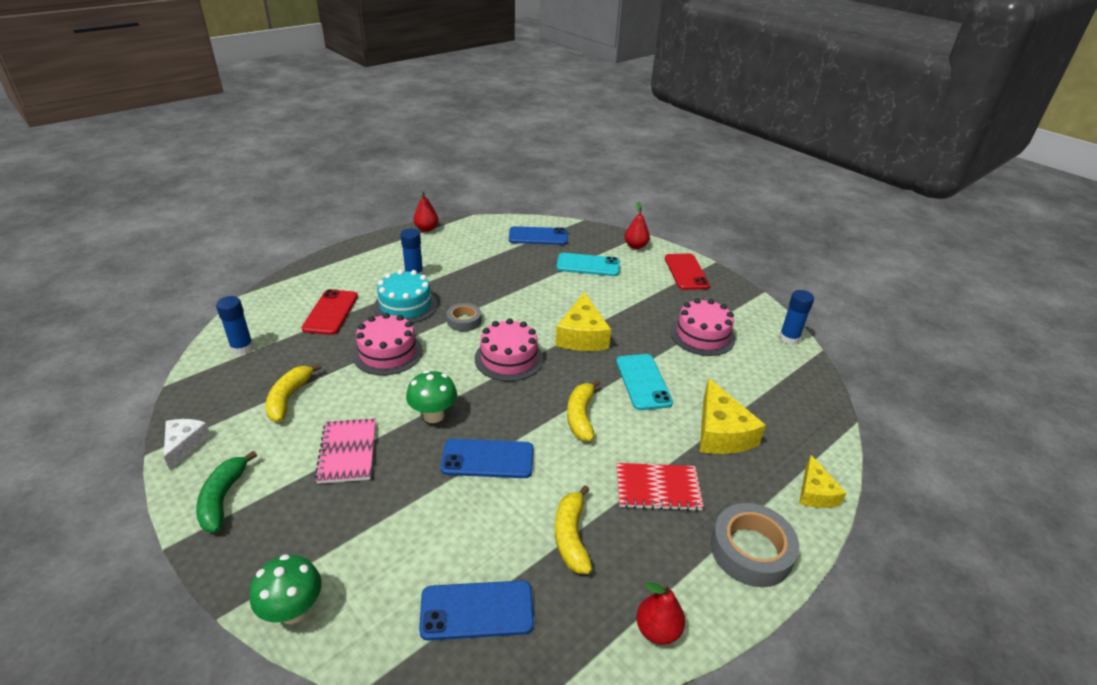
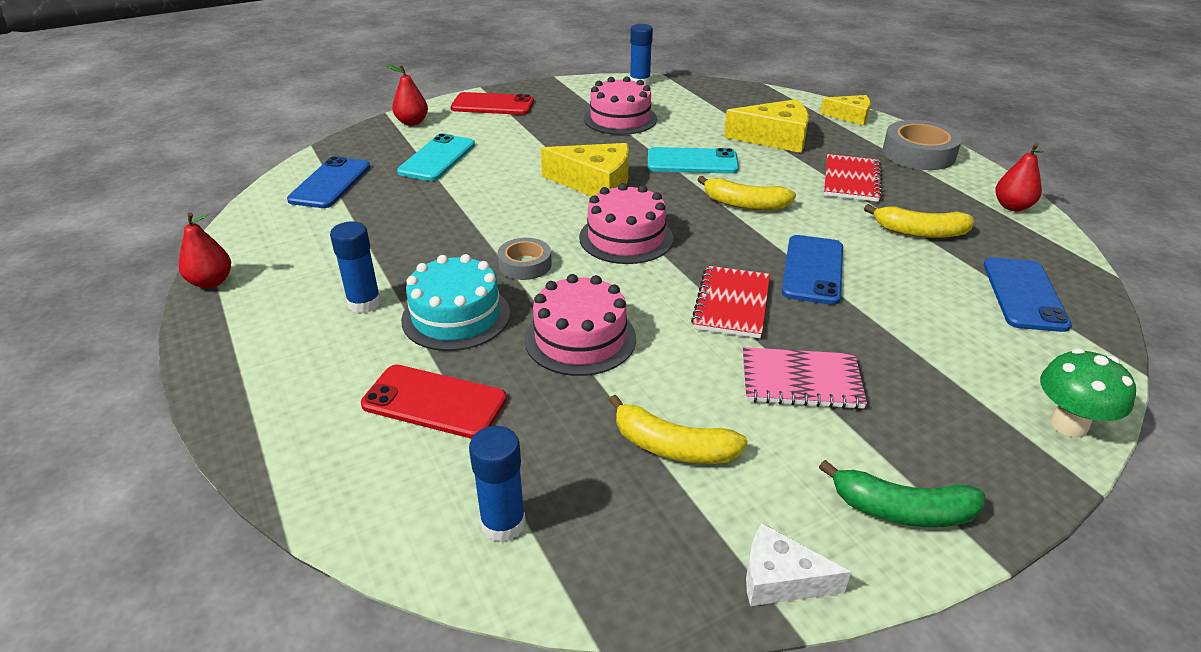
camera: 75 degrees left, 0 degrees up
green mushroom [406,370,457,423] -> red notebook [691,266,770,338]

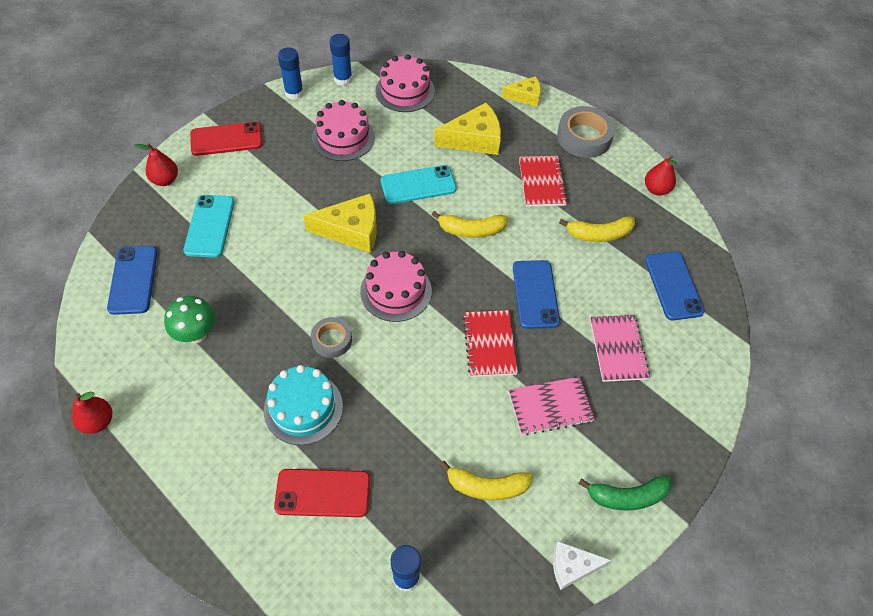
camera: 20 degrees left, 20 degrees up
blue glue stick [330,221,381,313] -> blue glue stick moved to [278,47,304,100]
pink cake [525,274,636,376] -> pink cake moved to [375,54,435,112]
green mushroom [1040,348,1136,437] -> green mushroom moved to [164,296,215,343]
none -> pink notebook [590,315,650,382]

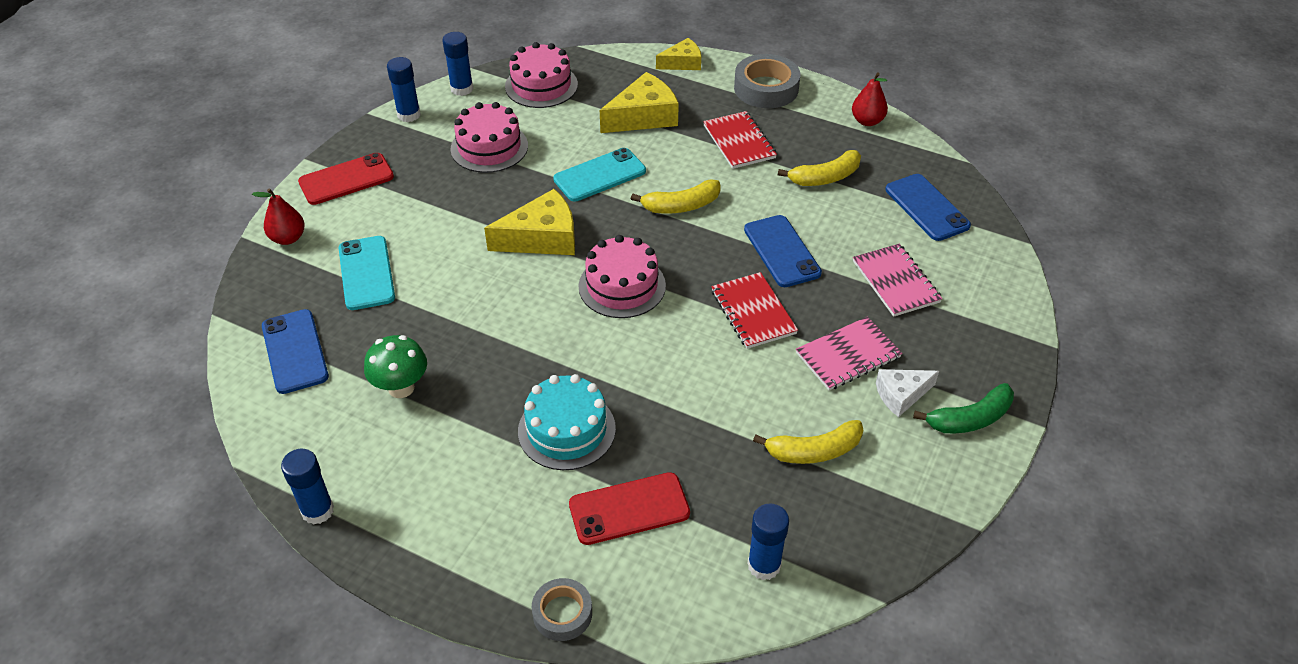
camera: 15 degrees left, 10 degrees down
red pear [72,392,112,434] -> blue glue stick [281,449,334,525]
grey tape [311,317,352,358] -> grey tape moved to [532,578,592,641]
white cheese [553,541,611,590] -> white cheese moved to [876,369,939,417]

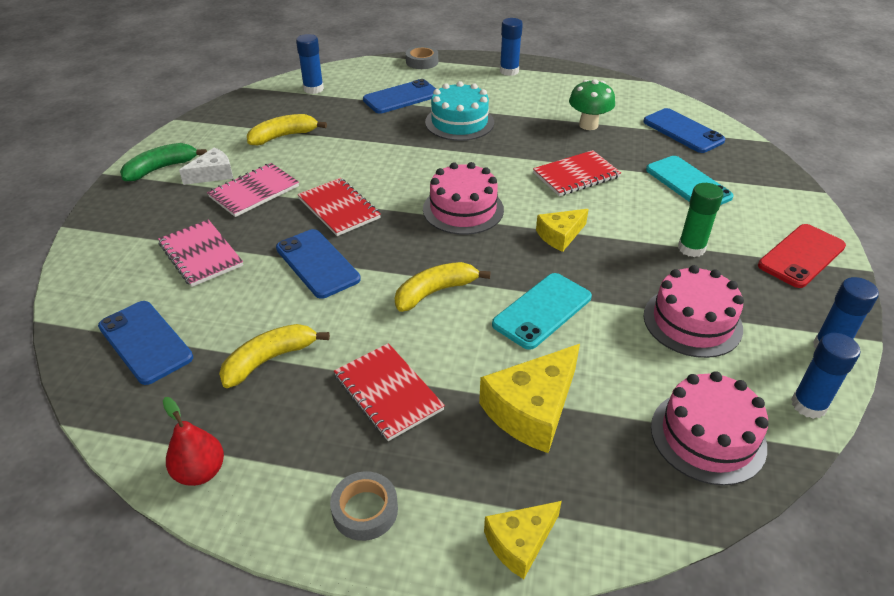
camera: 165 degrees right, 5 degrees down
red pear [252,188,305,245] -> none
blue glue stick [281,449,334,525] -> blue glue stick moved to [500,18,523,76]
yellow cheese [484,189,575,255] -> yellow cheese [536,209,589,252], size x0.61
red phone [569,472,690,545] -> blue phone [363,79,436,114]
grey tape [734,54,800,108] -> grey tape [330,471,398,541], size x0.61
none -> red notebook [533,150,621,196]
none -> green glue stick [678,183,723,257]

